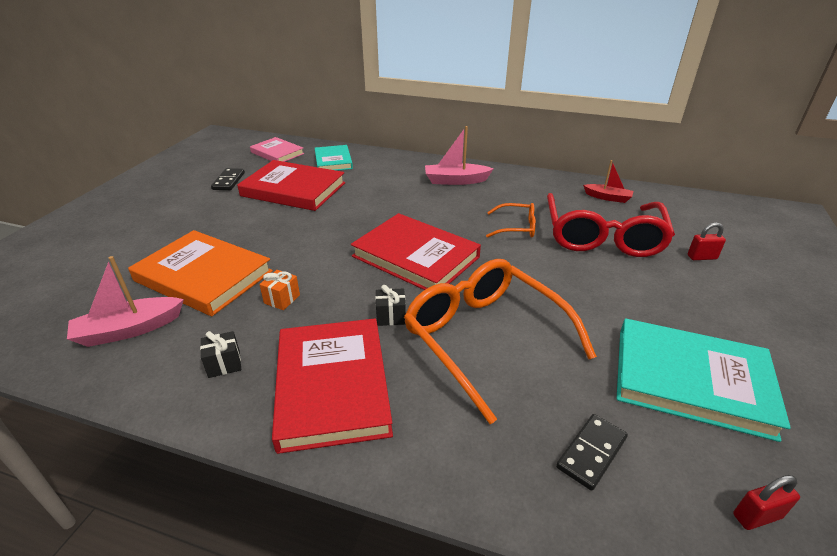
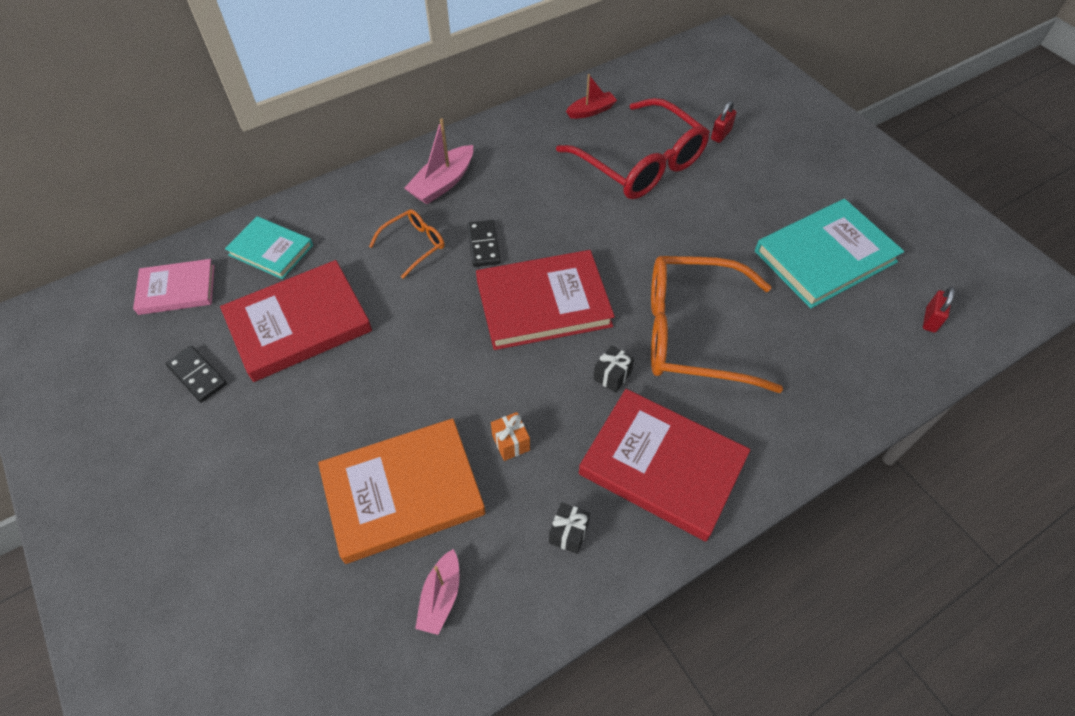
camera: 50 degrees left, 20 degrees up
pink boat [67,256,184,347] -> pink boat [415,549,459,635], size x0.66
orange glasses [486,203,536,238] -> orange glasses moved to [369,209,445,279]
black domino [556,414,628,491] -> black domino moved to [467,220,501,267]

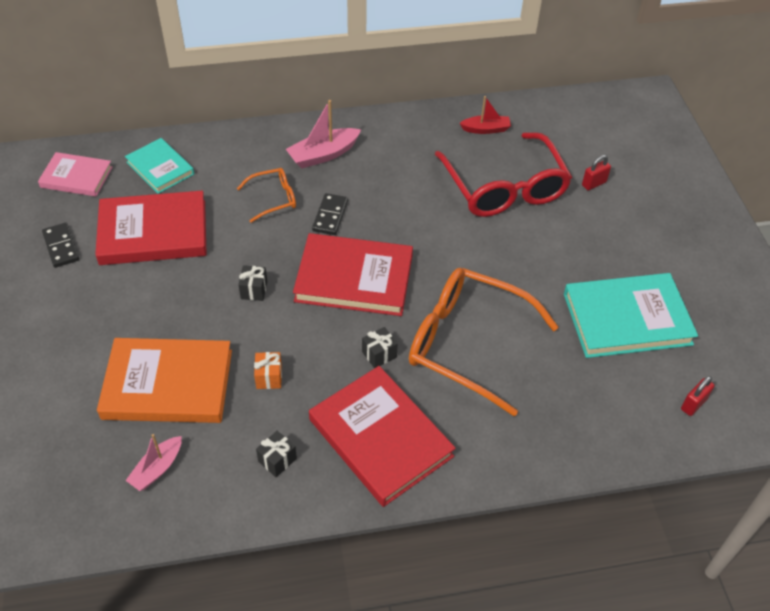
camera: 20 degrees right, 5 degrees down
none -> black gift [238,265,267,301]

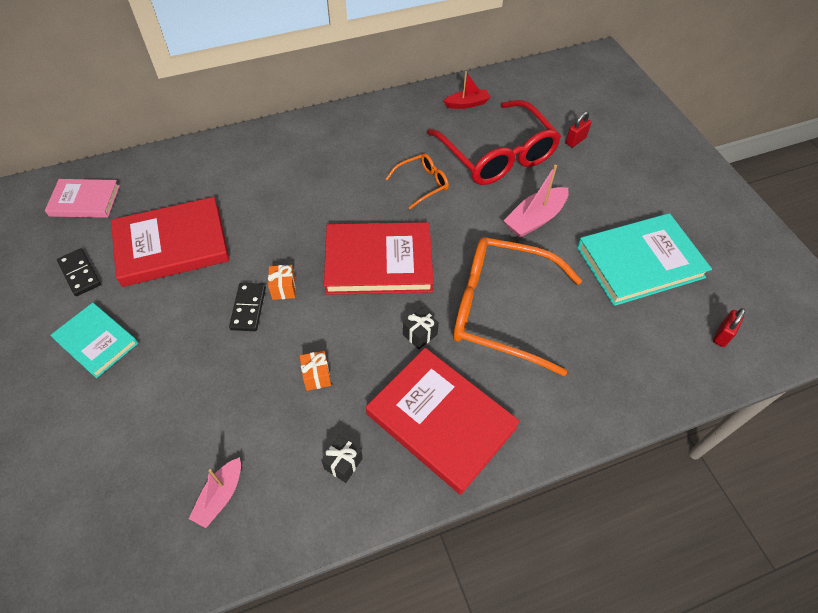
camera: 10 degrees left, 5 degrees up
orange book [97,338,232,423] -> none
turquoise book [125,138,194,194] -> turquoise book moved to [50,303,138,378]
orange glasses [237,168,296,223] -> orange glasses moved to [386,154,449,209]
black gift [238,265,267,301] -> orange gift [268,265,296,300]
pink boat [286,100,361,168] -> pink boat moved to [503,165,569,238]
black domino [312,193,348,235] -> black domino moved to [229,283,266,331]

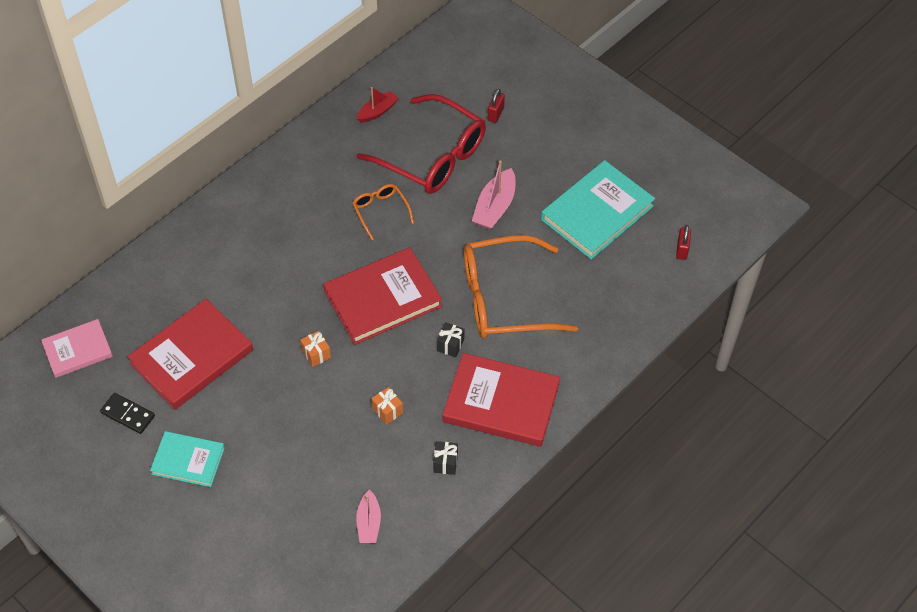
camera: 25 degrees left, 0 degrees up
black domino [229,283,266,331] -> none
orange glasses [386,154,449,209] -> orange glasses turned 60 degrees counterclockwise [352,184,414,240]

